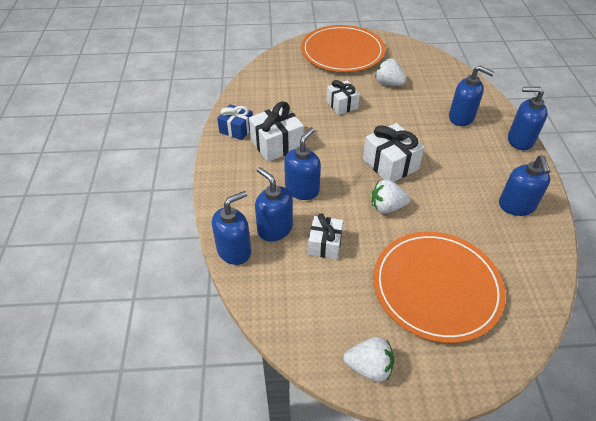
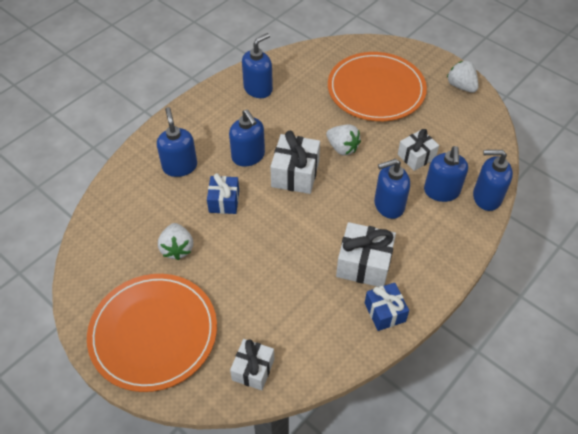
camera: 135 degrees left, 5 degrees up
white gift [326,80,360,115] -> white gift moved to [230,339,274,390]
blue soap dispenser [508,87,547,150] -> blue soap dispenser moved to [229,109,265,167]
none -> blue gift [207,173,239,214]

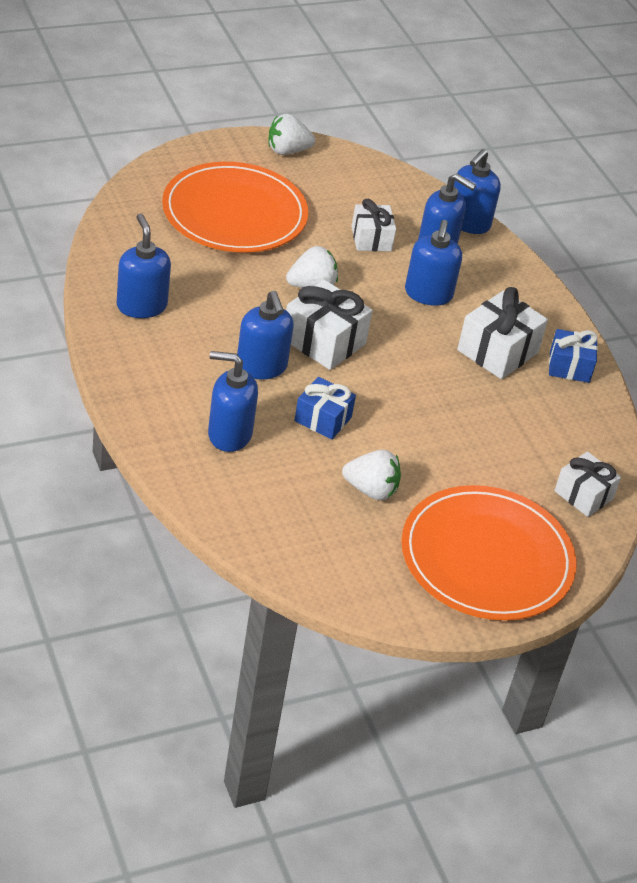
camera: 70 degrees left, 10 degrees down
blue soap dispenser [229,109,265,167] -> blue soap dispenser turned 75 degrees clockwise [237,291,294,380]

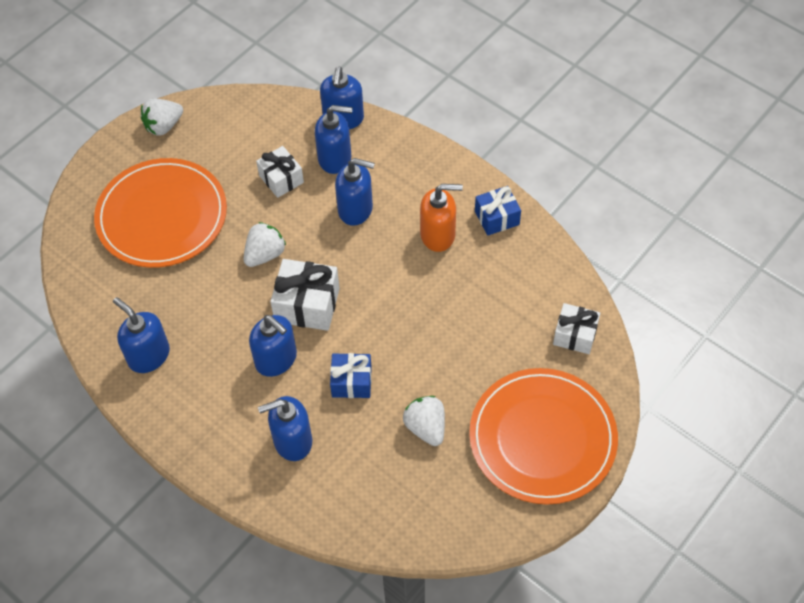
camera: 20 degrees left, 15 degrees up
white strawberry [342,450,401,500] -> white strawberry turned 105 degrees counterclockwise [403,396,445,446]
blue soap dispenser [405,220,462,306] -> blue soap dispenser turned 60 degrees counterclockwise [335,158,375,226]
white gift [457,287,548,379] -> orange soap dispenser [420,184,463,252]

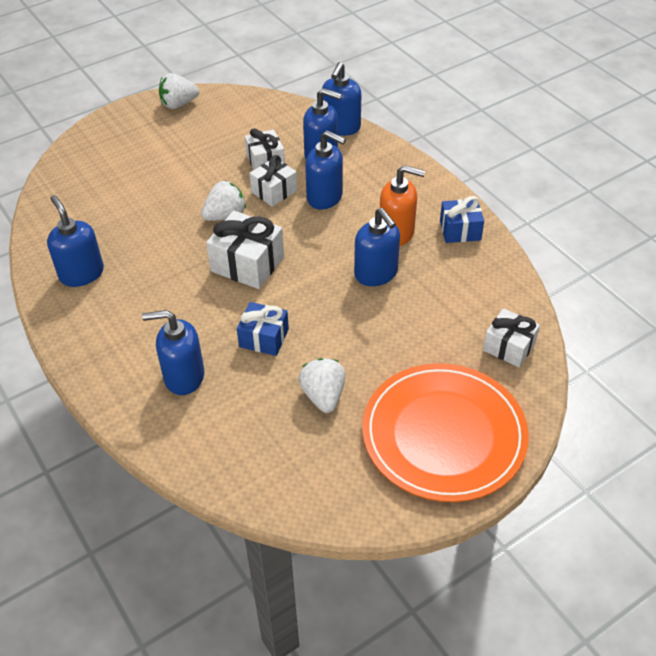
camera: 15 degrees right, 10 degrees down
orange plate [94,158,227,268] -> none
blue soap dispenser [249,315,297,377] -> blue soap dispenser moved to [354,208,400,286]
none -> white gift [249,155,297,207]

